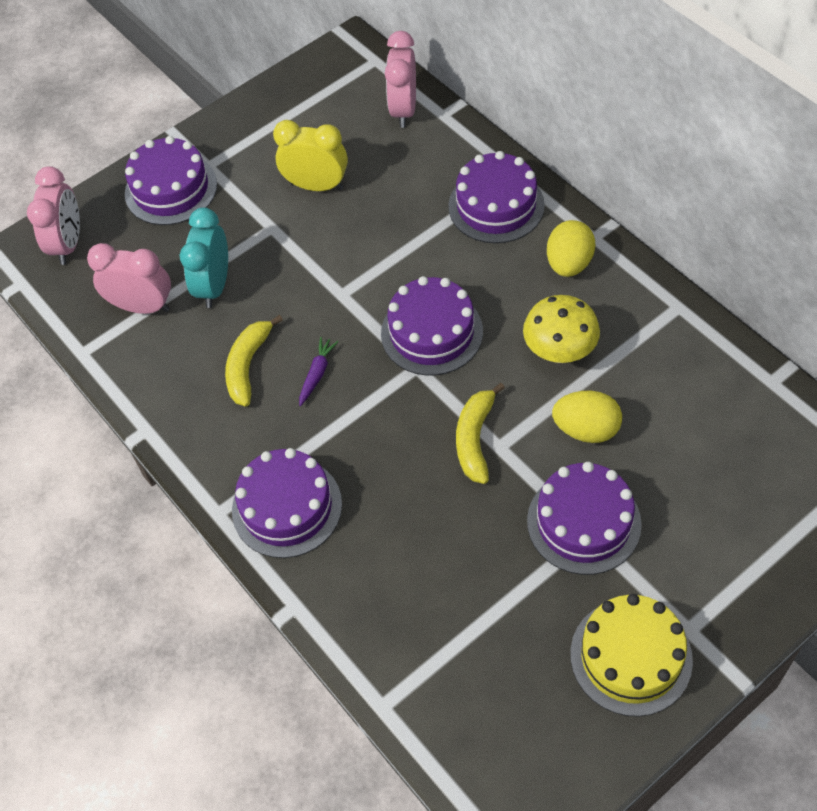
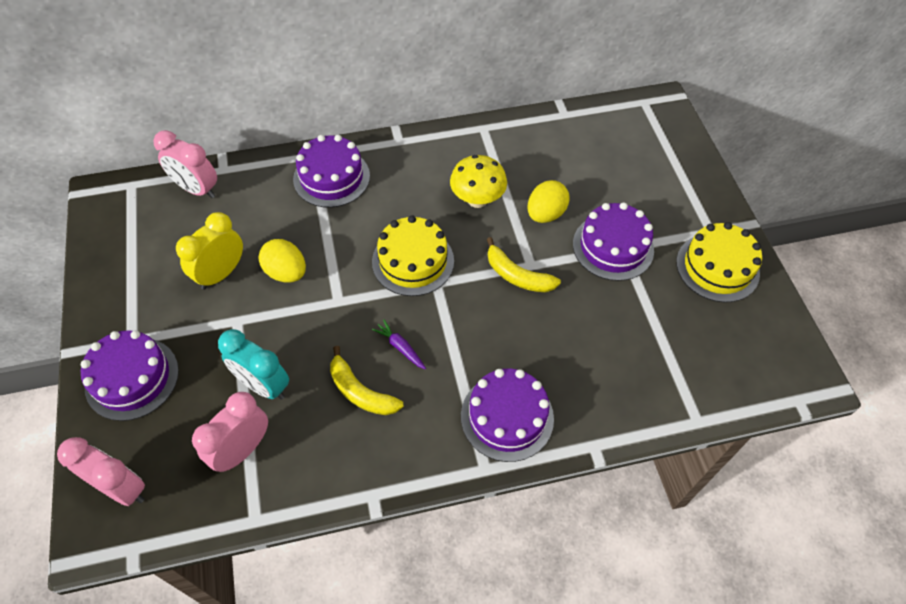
camera: 70 degrees left, 0 degrees up
purple cake [381,276,483,375] -> yellow cake [372,215,454,296]
yellow egg [547,220,595,277] -> yellow egg moved to [259,239,306,283]

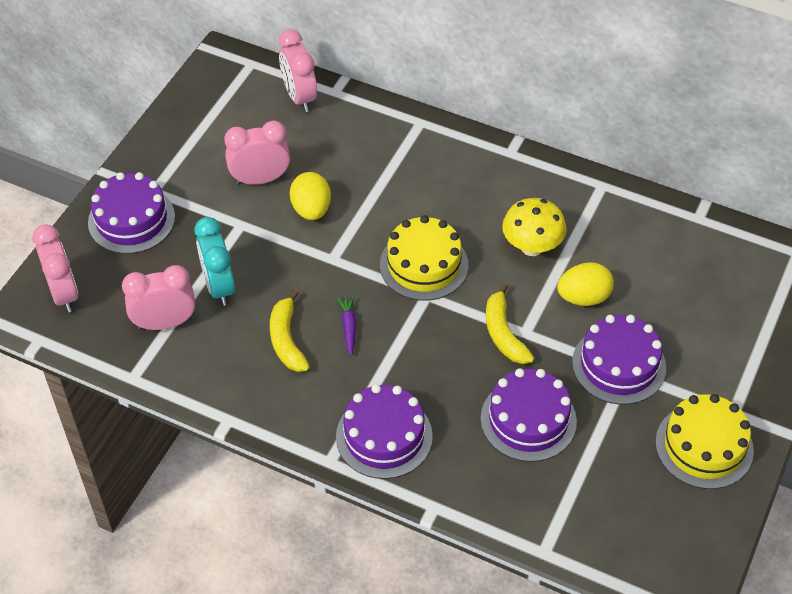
camera: 40 degrees right, 5 degrees down
yellow clock [176,212,243,290] -> pink clock [224,121,290,185]
purple cake [293,135,370,208] -> purple cake moved to [481,368,577,462]

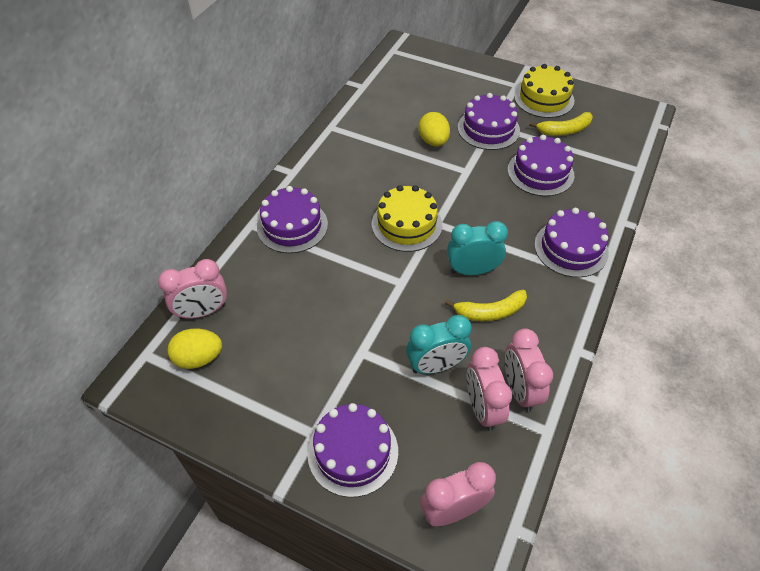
camera: 90 degrees left, 0 degrees up
pink clock [224,121,290,185] -> pink clock moved to [505,329,553,412]
yellow egg [290,172,331,220] -> yellow egg moved to [167,329,222,369]
purple carrot [337,295,357,356] -> turquoise clock [447,221,508,275]
yellow banana [486,283,534,364] -> yellow banana moved to [529,112,593,136]
yellow mushroom [502,198,566,256] -> none
none -> purple cake [257,186,328,253]

